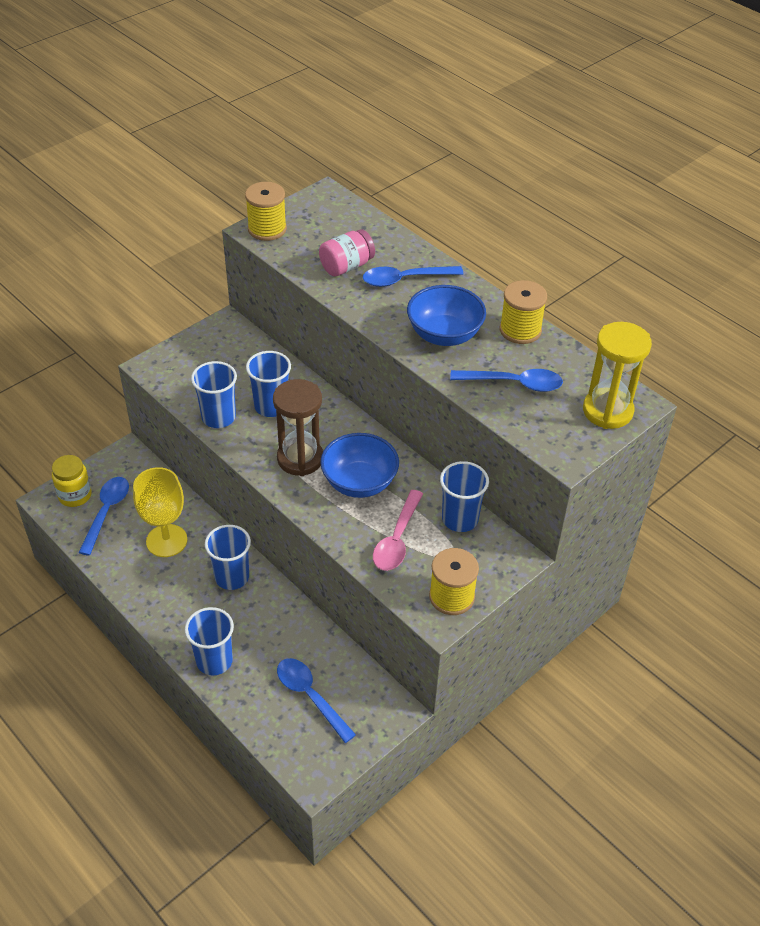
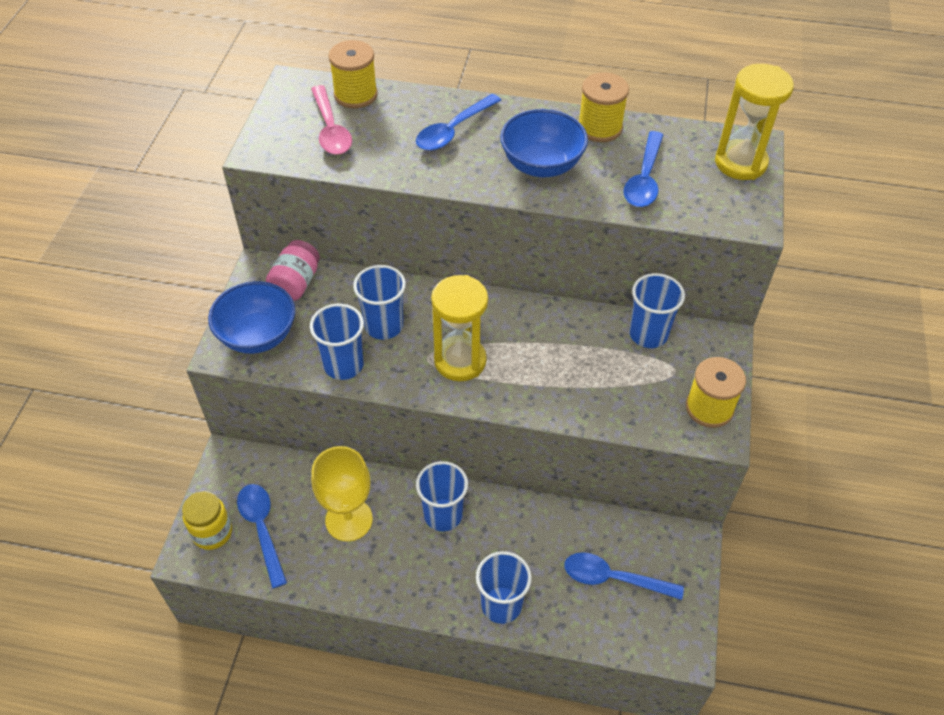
camera: 35 degrees left, 5 degrees up
yellow spool [245,182,287,241] -> yellow spool moved to [328,40,378,108]
brown hourglass [273,379,323,476] -> yellow hourglass [431,275,488,381]
pink jar [319,229,375,277] -> pink jar moved to [266,240,320,301]
blue bowl [320,433,399,498] -> blue bowl moved to [208,281,295,354]
pink spoon [373,490,423,571] -> pink spoon moved to [311,85,352,155]
blue spoon [450,369,563,392] -> blue spoon turned 135 degrees clockwise [624,131,663,207]

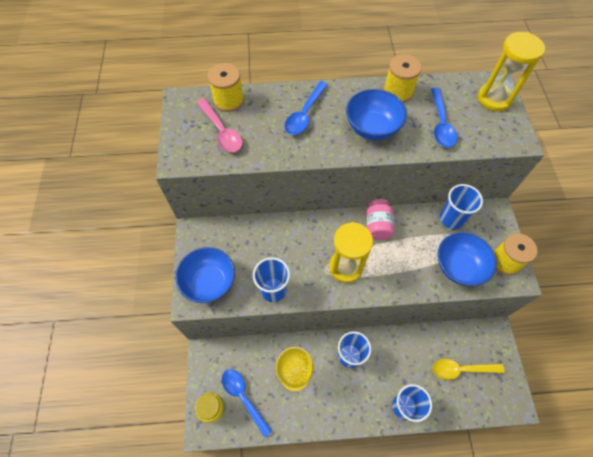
camera: 15 degrees left, 10 degrees up
pink jar [266,240,320,301] -> pink jar moved to [367,199,394,240]
blue cup [353,265,406,340] -> none
blue spoon [564,552,684,600] -> yellow spoon [433,359,504,380]
none -> blue bowl [438,232,497,286]

